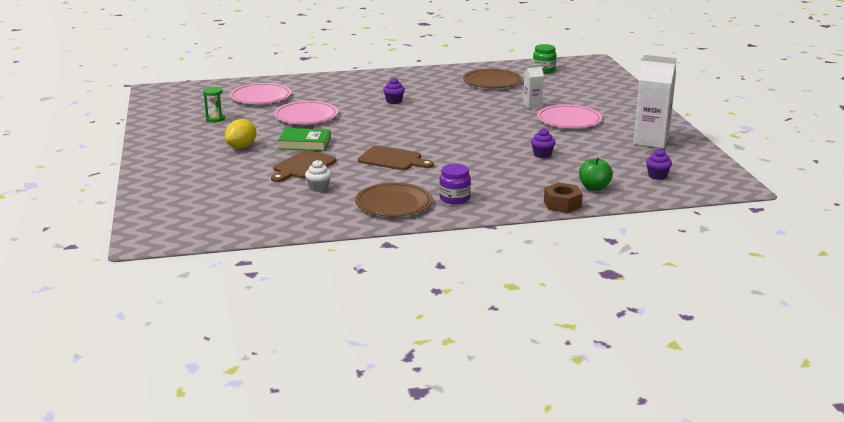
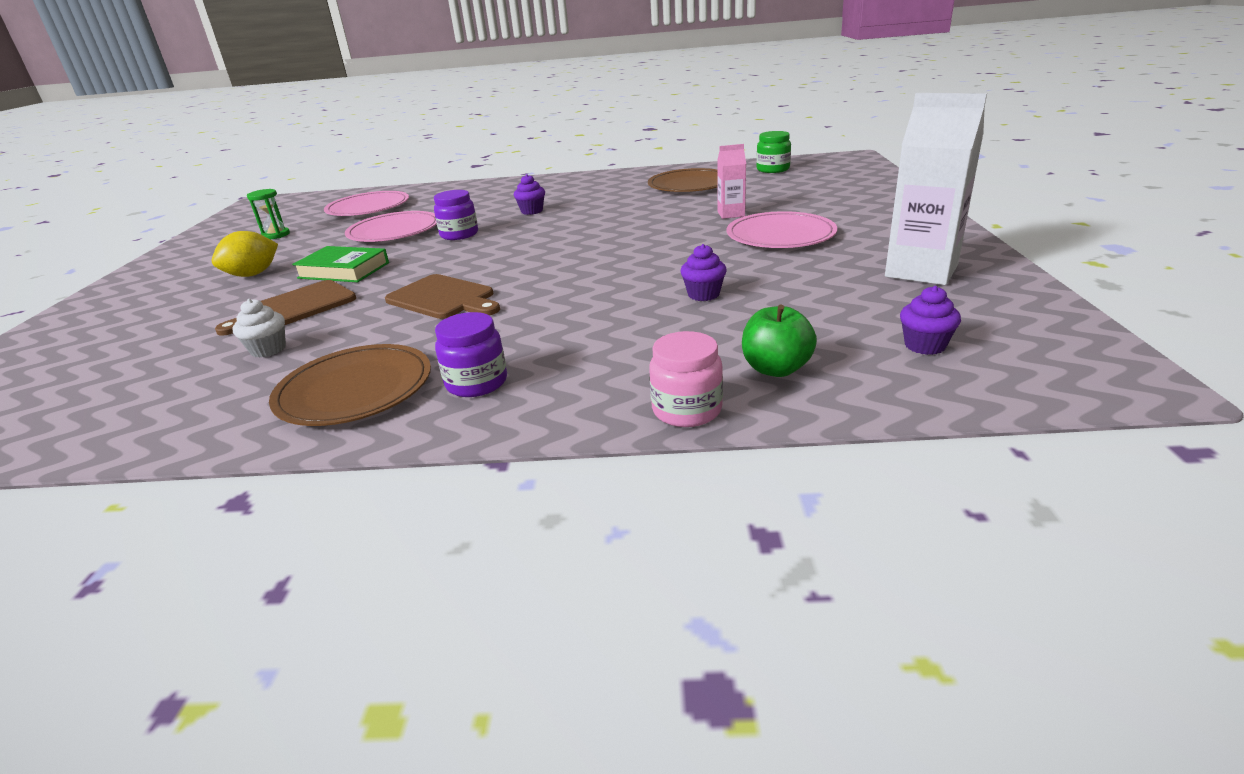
camera: 15 degrees right, 5 degrees up
white carton [523,64,544,109] -> pink carton [717,144,746,219]
brown nut [544,183,583,213] -> pink jar [649,331,723,427]
none -> purple jar [434,190,478,240]

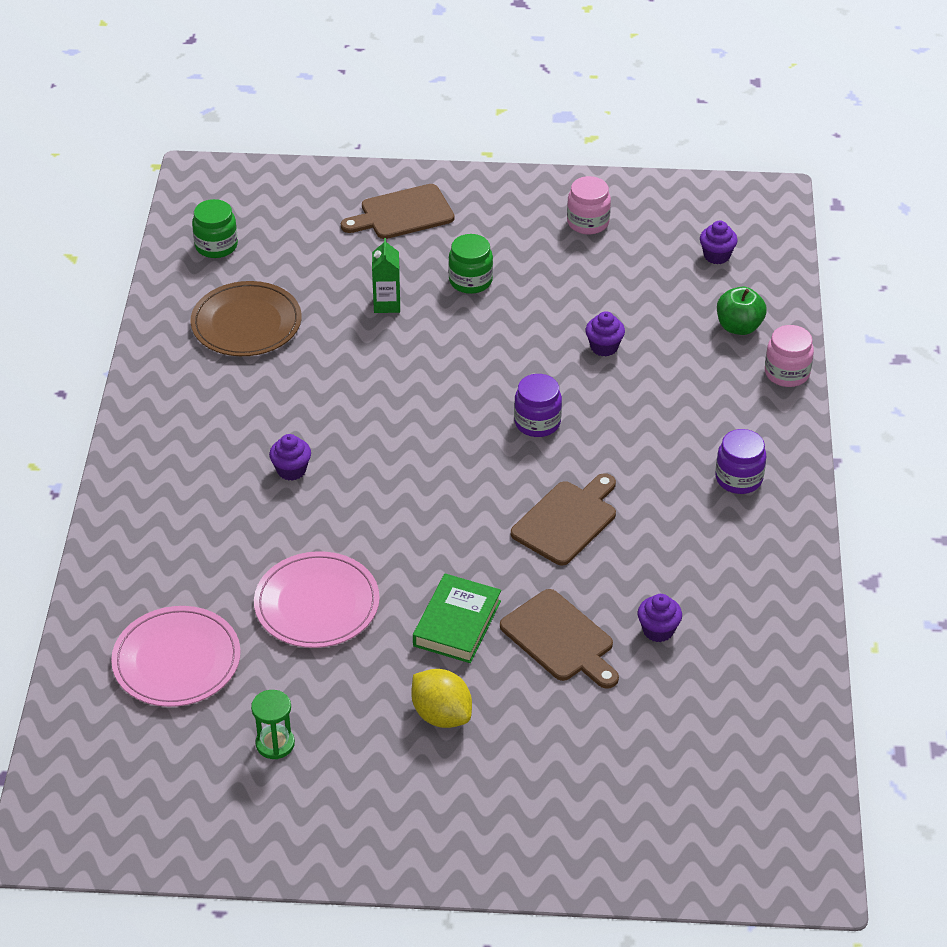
camera: 90 degrees left, 15 degrees up
white cupcake [232,299,286,358] -> purple cupcake [638,594,682,642]
brown plate [269,344,431,426] -> none
purple jar [434,190,478,240] -> purple jar moved to [514,374,562,437]
pink carton [717,144,746,219] -> green carton [372,238,400,313]
pink plate [726,211,837,248] -> green jar [448,234,493,294]
white carton [885,93,987,285] -> pink jar [567,176,611,234]
none -> brown cutting board [341,184,455,239]

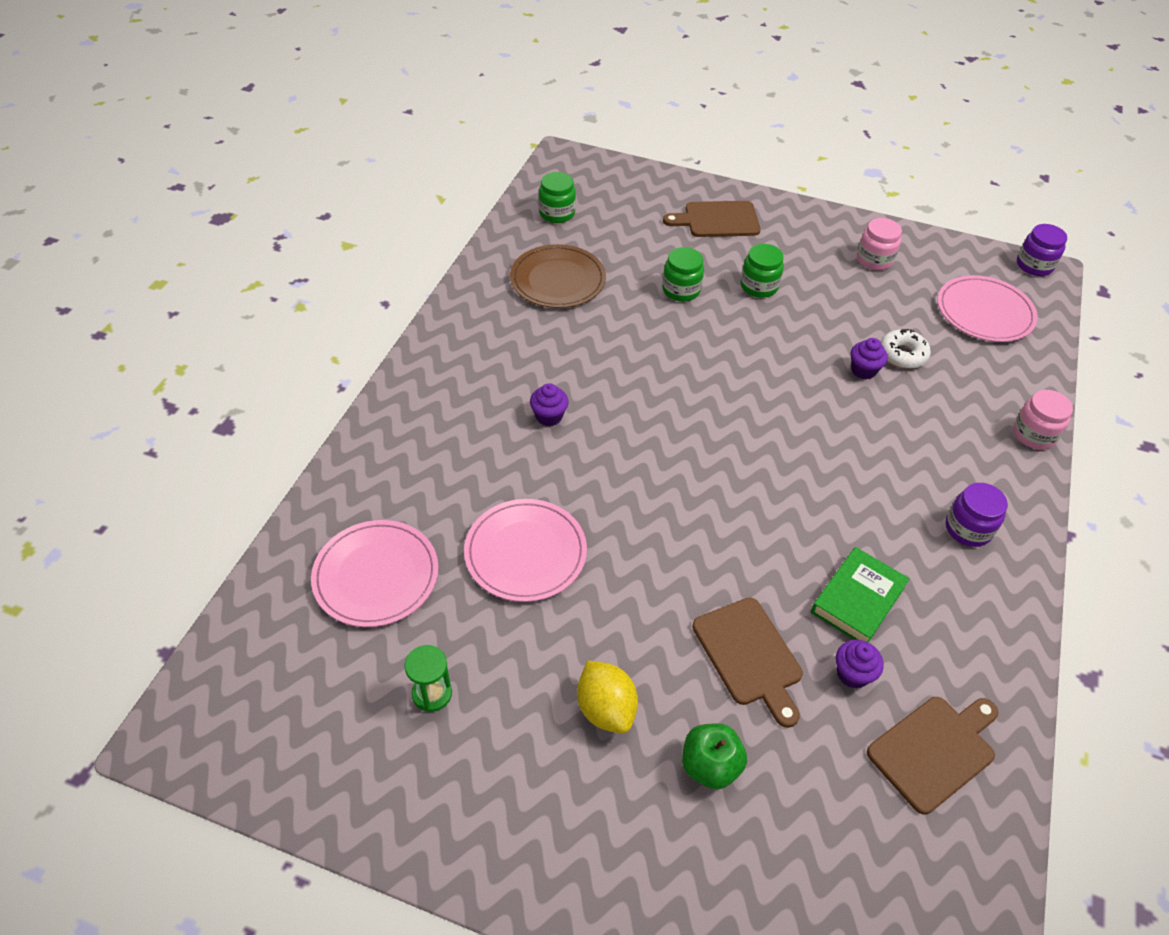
camera: 15 degrees right, 5 degrees up
green carton [372,238,400,313] -> green jar [662,247,704,301]
green book [413,574,501,663] -> green book moved to [811,547,910,643]
brown cutting board [511,473,616,565] -> brown cutting board moved to [867,697,998,815]
purple jar [514,374,562,437] -> purple jar moved to [1017,224,1067,276]
purple cupcake [700,220,738,264] -> pink plate [937,275,1038,342]
green apple [717,287,767,335] -> green apple moved to [682,723,747,790]
none -> white donut [881,329,931,369]

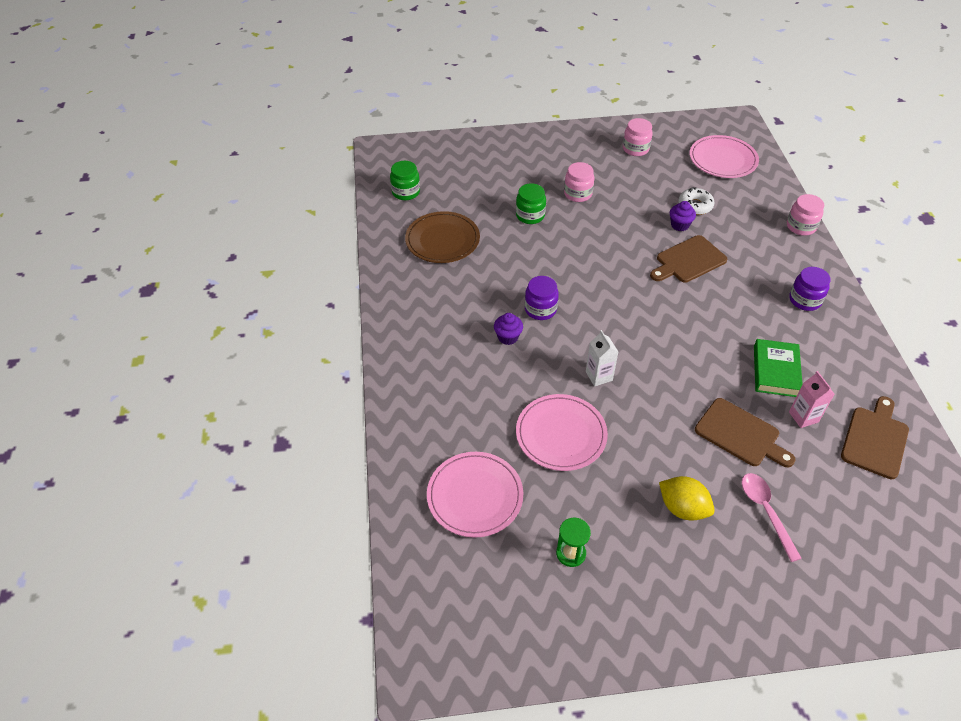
camera: 25 degrees left, 0 degrees up
brown cutting board [663,201,761,237] -> brown cutting board moved to [650,235,727,283]
green apple [682,723,747,790] -> pink spoon [742,473,802,562]
green jar [740,244,784,298] -> pink jar [564,162,594,202]
purple cupcake [836,640,884,689] -> pink carton [789,371,835,428]
purple jar [1017,224,1067,276] -> purple jar moved to [525,276,559,320]
none -> white carton [586,330,618,387]

